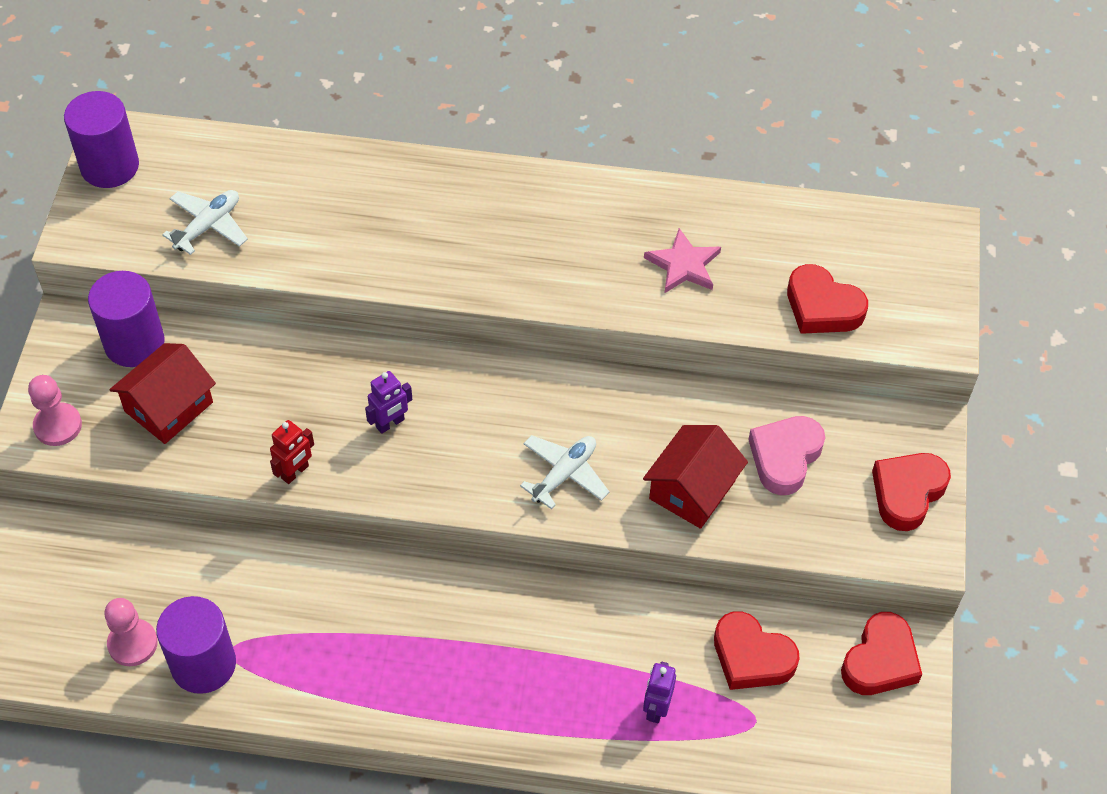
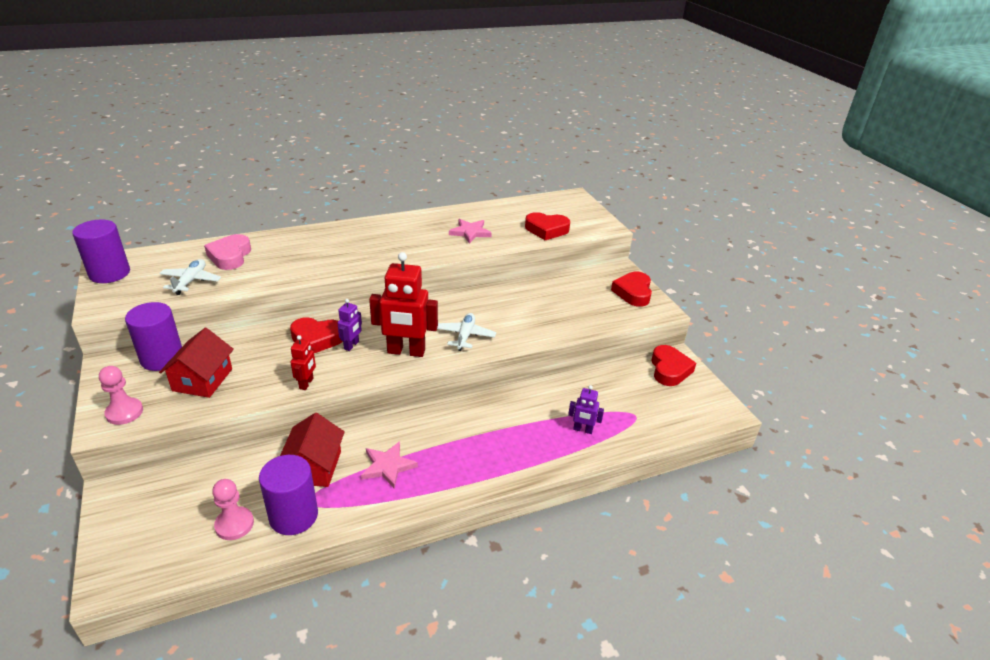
camera: 30 degrees left, 20 degrees down
red house [643,425,748,529] -> red house moved to [280,413,345,487]
purple robot [643,662,676,723] -> purple robot turned 60 degrees counterclockwise [568,385,604,434]
red heart [714,611,799,690] -> red heart moved to [290,317,343,353]
pink heart [748,416,825,495] -> pink heart moved to [204,234,251,270]
none -> pink star [361,441,418,489]
none -> red robot [369,252,438,357]

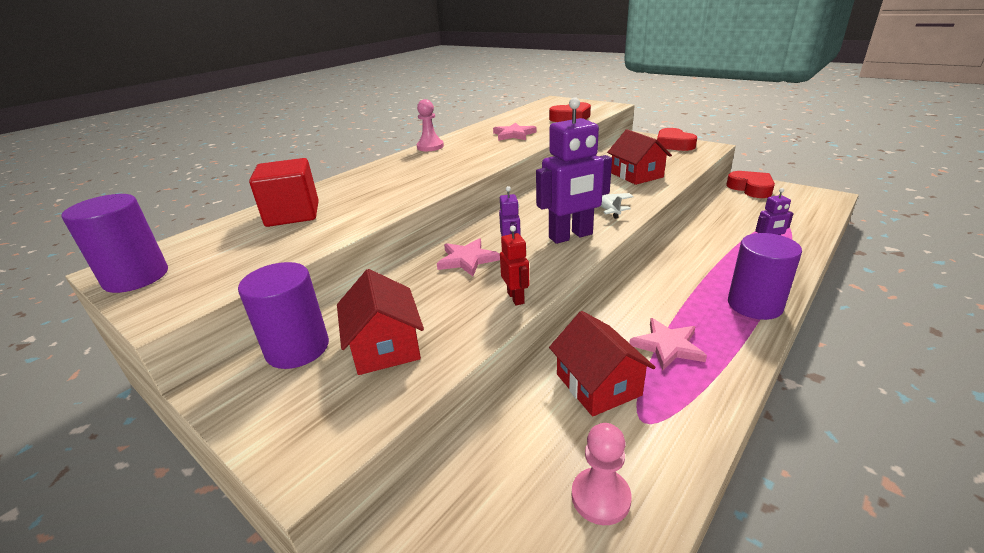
camera: 25 degrees left, 5 degrees down
pink pawn [99,366,143,425] -> pink pawn moved to [417,99,444,151]
white plane [159,259,221,295] -> none
pink heart [204,234,251,270] -> red cube [249,158,319,227]
purple cylinder [259,455,318,535] -> purple cylinder moved to [728,233,802,320]
red heart [290,317,343,353] -> pink star [437,238,500,276]
red robot [369,252,438,357] -> purple robot [536,97,612,244]
none -> red house [607,129,672,185]

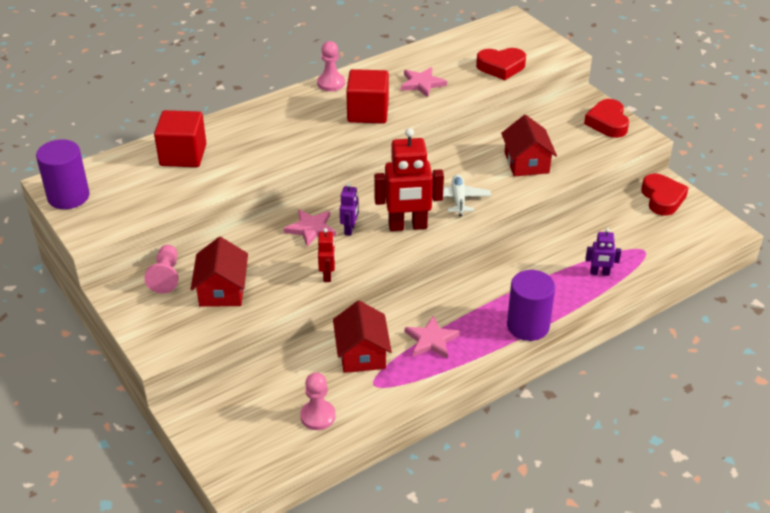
camera: 15 degrees right, 10 degrees up
purple cylinder [238,262,329,369] -> pink pawn [144,245,179,293]
purple robot [536,97,612,244] -> red robot [374,128,444,231]
none -> red cube [346,69,389,124]

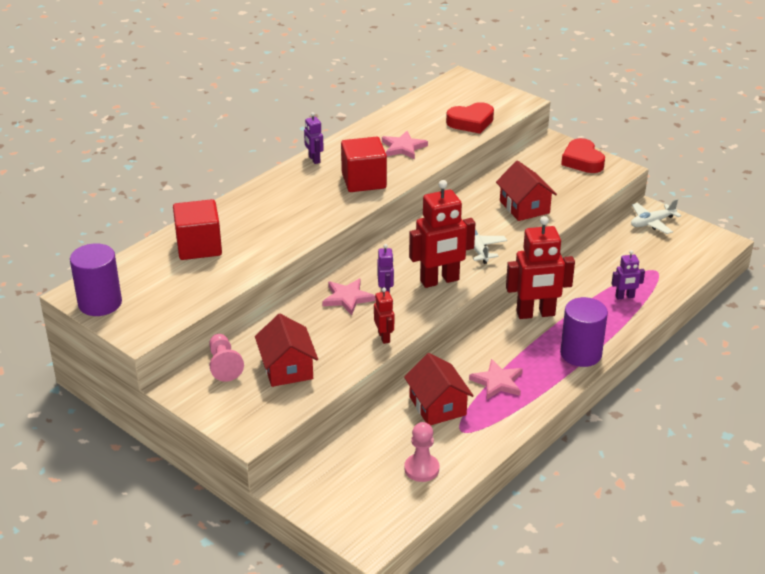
camera: 15 degrees left, 5 degrees down
pink pawn [317,41,345,91] -> purple robot [304,112,324,164]
red heart [641,173,689,216] -> white plane [631,199,681,234]
none -> red robot [506,216,575,319]

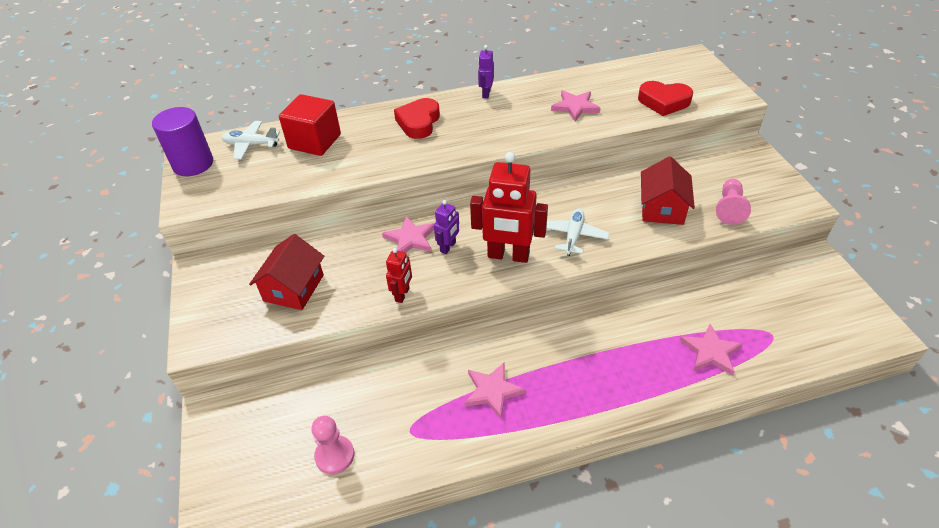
camera: 35 degrees right, 10 degrees up
pink pawn [209,334,244,382] -> pink pawn moved to [716,179,751,225]
red cube [341,137,387,192] -> none
red house [404,353,474,425] -> none
red robot [506,216,575,319] -> none
purple cylinder [560,297,608,367] -> none
red heart [561,138,605,173] -> red heart moved to [394,98,440,139]
purple robot [612,250,645,299] -> pink star [680,324,743,376]
white plane [631,199,681,234] -> white plane moved to [222,121,280,160]

